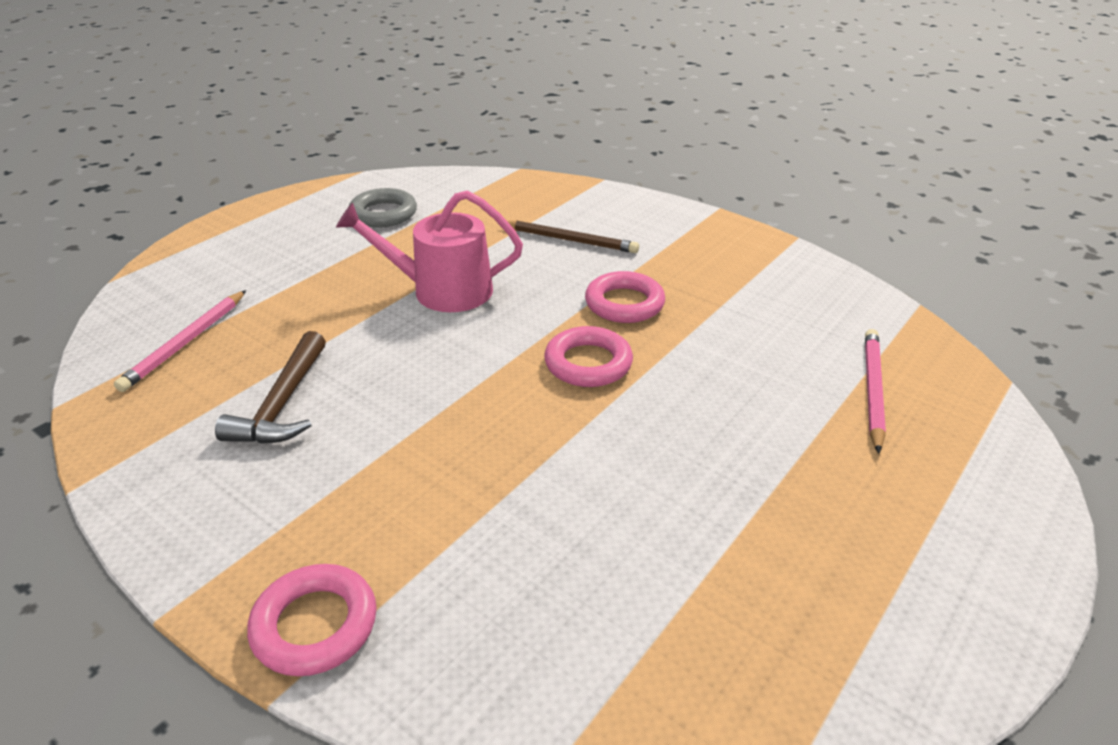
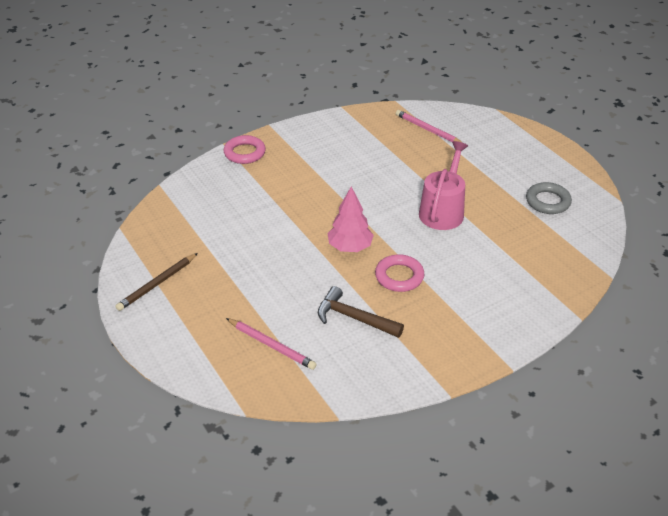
camera: 110 degrees right, 5 degrees up
brown hammer [215,331,326,444] -> brown hammer moved to [318,286,404,338]
brown pencil [507,220,639,253] -> brown pencil moved to [115,253,198,311]
pink ring [544,326,633,387] -> pink tree [327,187,374,252]

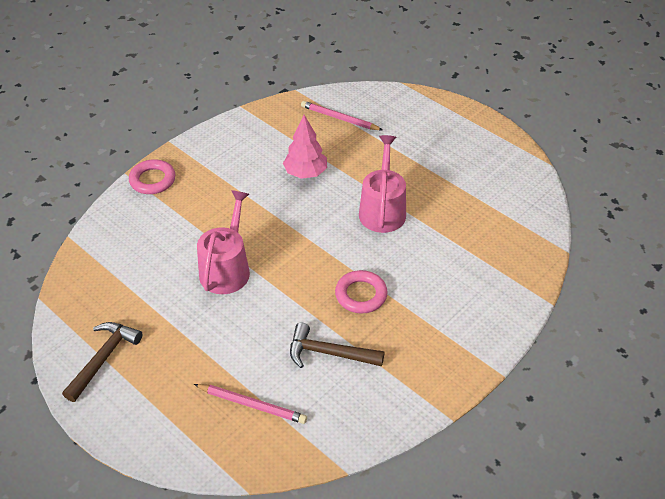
camera: 15 degrees left, 5 degrees up
brown pencil [115,253,198,311] -> brown hammer [62,322,142,402]
pink tree [327,187,374,252] -> pink tree moved to [283,115,327,179]
grey ring [526,182,572,214] -> none
none -> pink watering can [197,190,250,294]

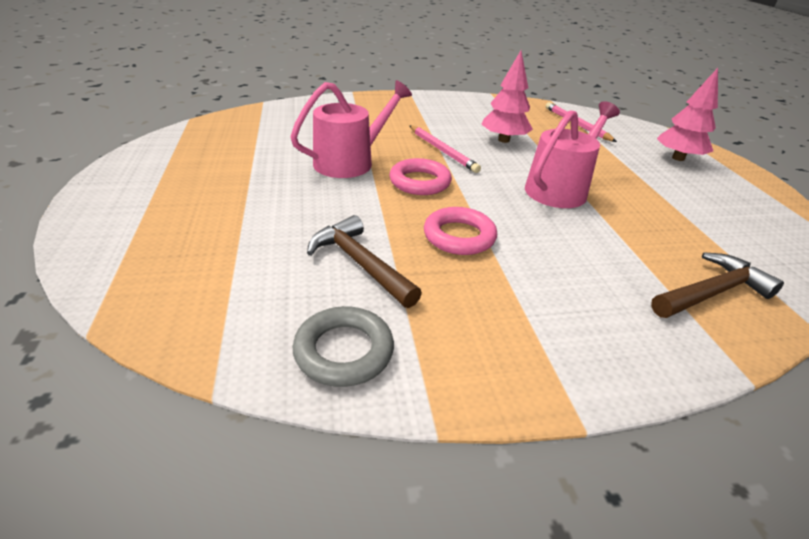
camera: 35 degrees right, 10 degrees down
brown hammer [62,322,142,402] -> brown hammer moved to [651,253,784,318]
pink ring [129,159,175,194] -> pink ring moved to [389,158,452,195]
pink pencil [194,384,307,424] -> pink pencil moved to [409,125,481,173]
none -> grey ring [293,306,394,387]
none -> pink tree [657,68,718,161]

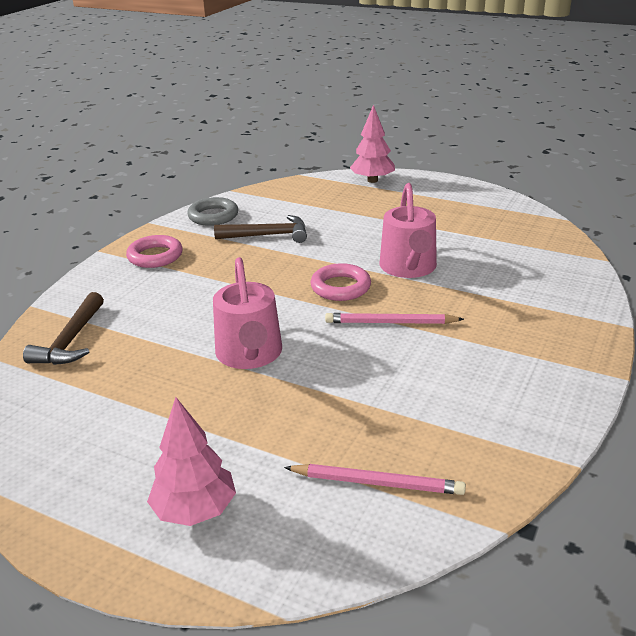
camera: 130 degrees right, 5 degrees down
pink ring [424,207,497,255] -> pink ring moved to [126,235,183,268]
pink tree [481,51,533,143] -> pink tree moved to [350,105,395,183]

